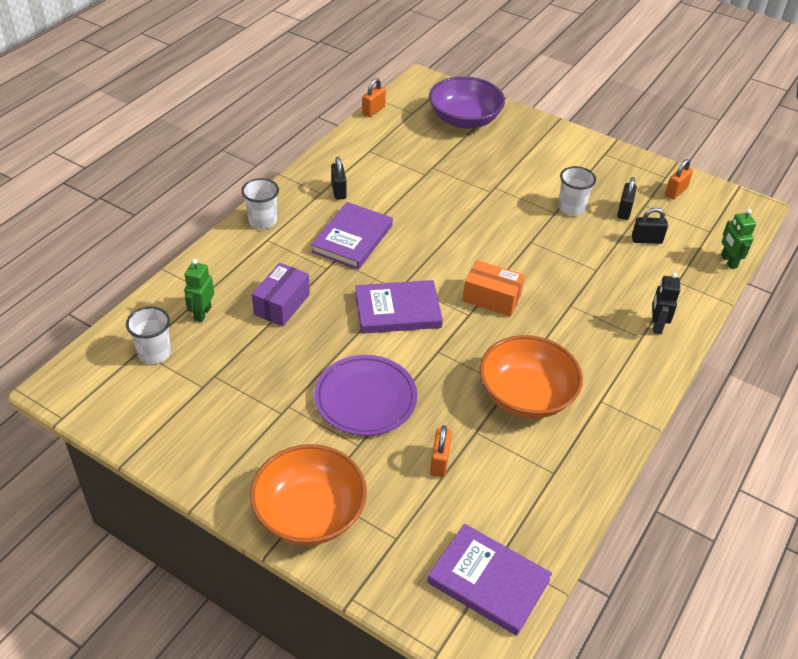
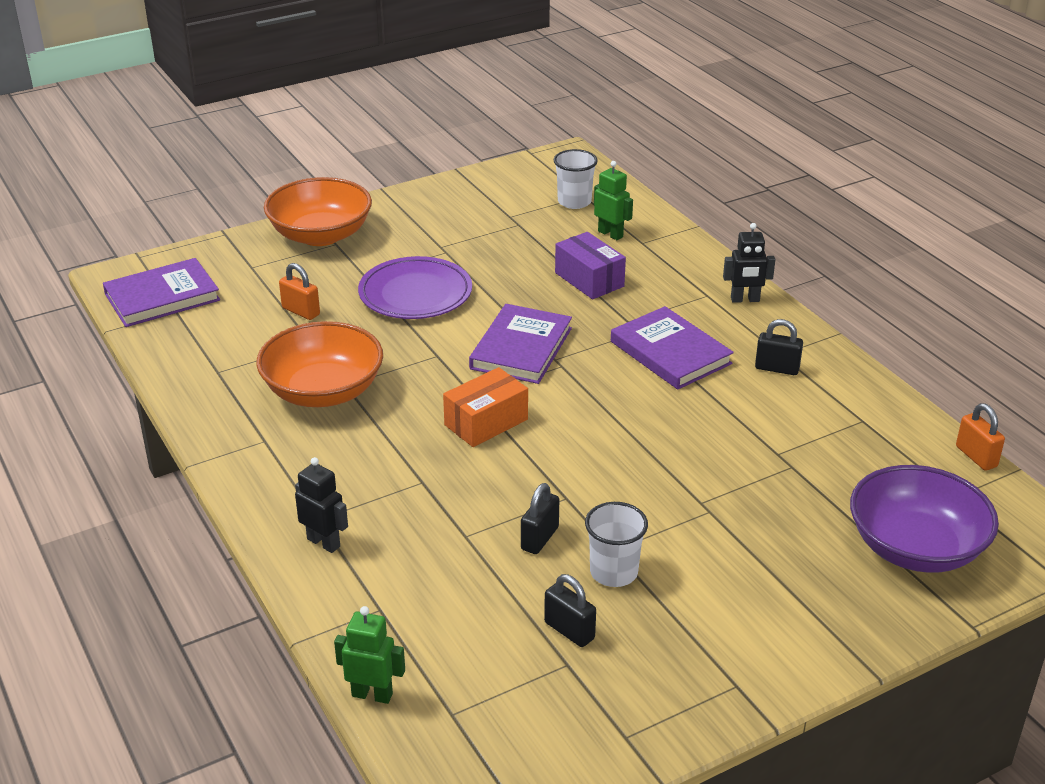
camera: 120 degrees right, 10 degrees down
white cup [241,178,279,229] -> black robot [723,223,775,303]
black padlock [632,208,668,244] -> black padlock moved to [521,483,559,554]
orange padlock [665,159,693,199] -> none

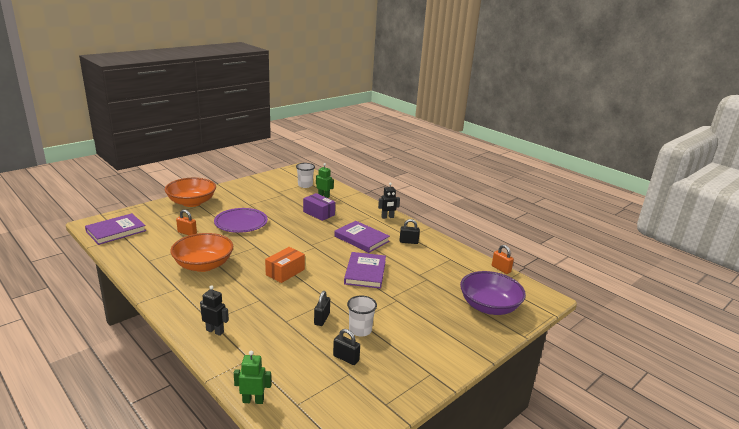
camera: 15 degrees left, 10 degrees down
purple book [469,304,572,384] -> purple book moved to [344,252,386,289]

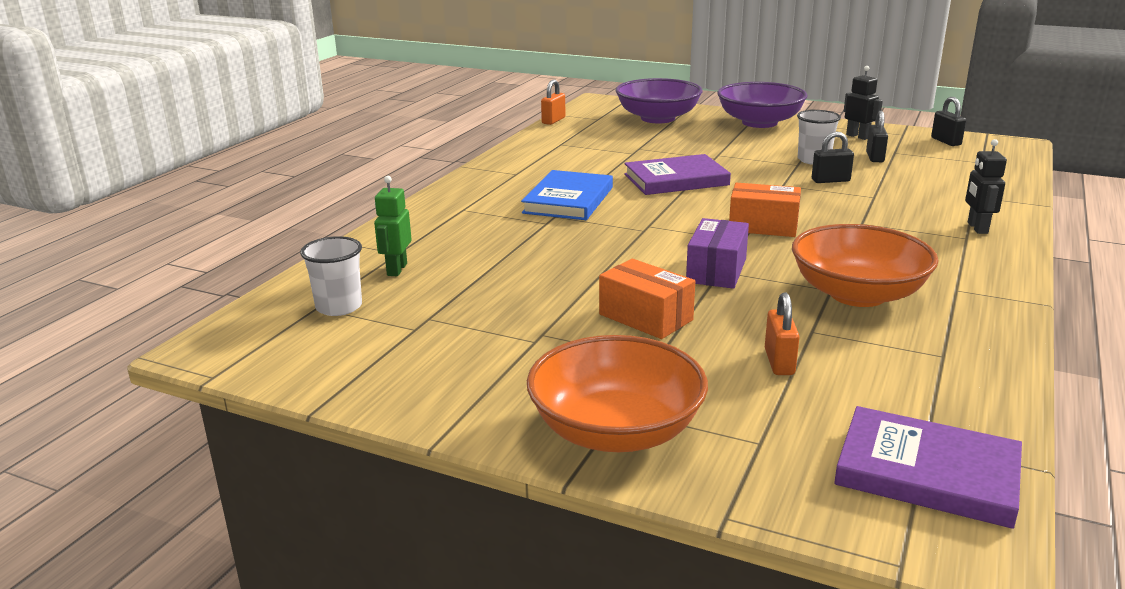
camera: 110 degrees left, 0 degrees up
purple plate [214,208,268,233] -> orange box [599,259,695,339]
green robot [234,350,271,404] -> none
purple box [303,193,335,221] -> purple box moved to [686,218,749,289]
purple book [334,221,390,253] -> blue book [521,170,613,220]
black robot [378,183,400,219] -> black robot moved to [844,66,883,140]
black padlock [400,219,420,244] -> black padlock moved to [931,97,966,146]
none -> purple bowl [717,82,808,128]

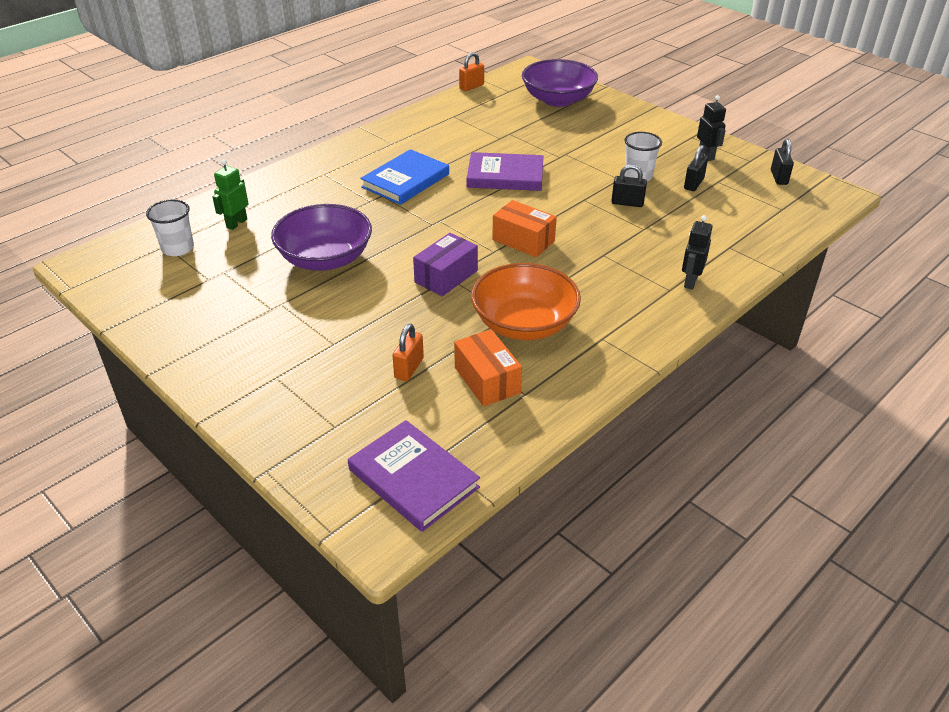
camera: 20 degrees right, 15 degrees up
orange bowl [527,335,708,452] -> none
orange box [599,259,695,339] -> orange box moved to [454,329,522,406]
purple bowl [717,82,808,128] -> purple bowl moved to [271,204,372,271]

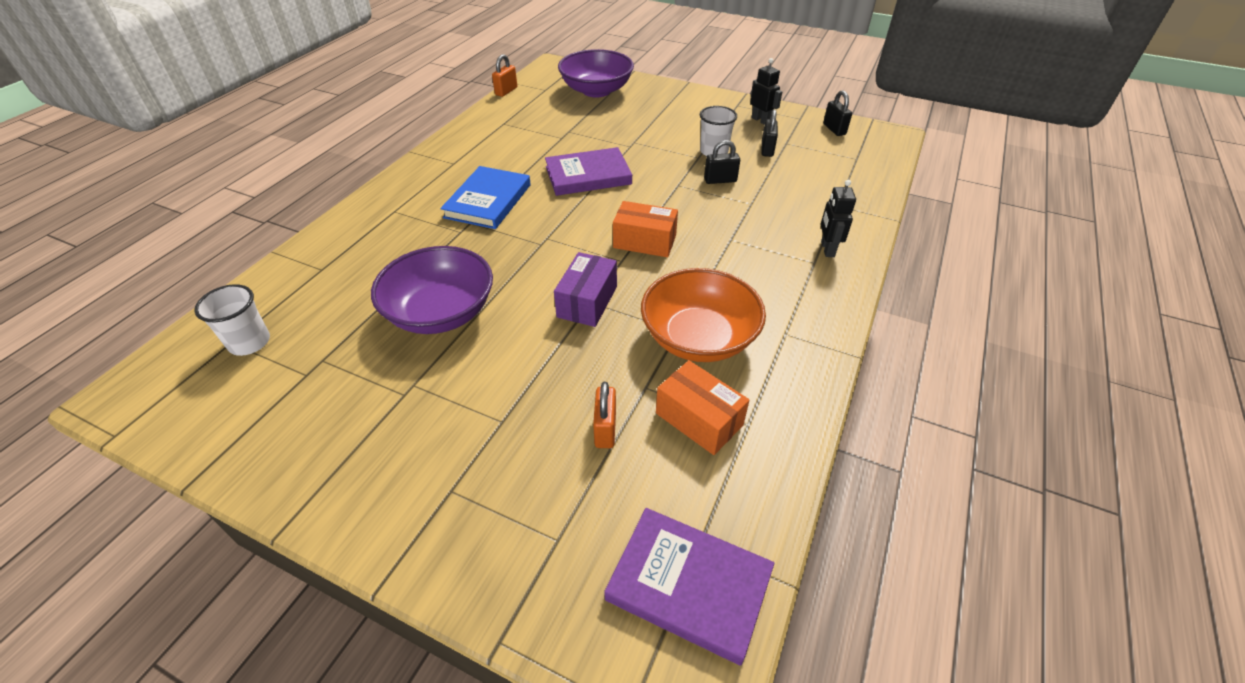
camera: 20 degrees left, 5 degrees up
green robot [212,159,249,230] -> none

